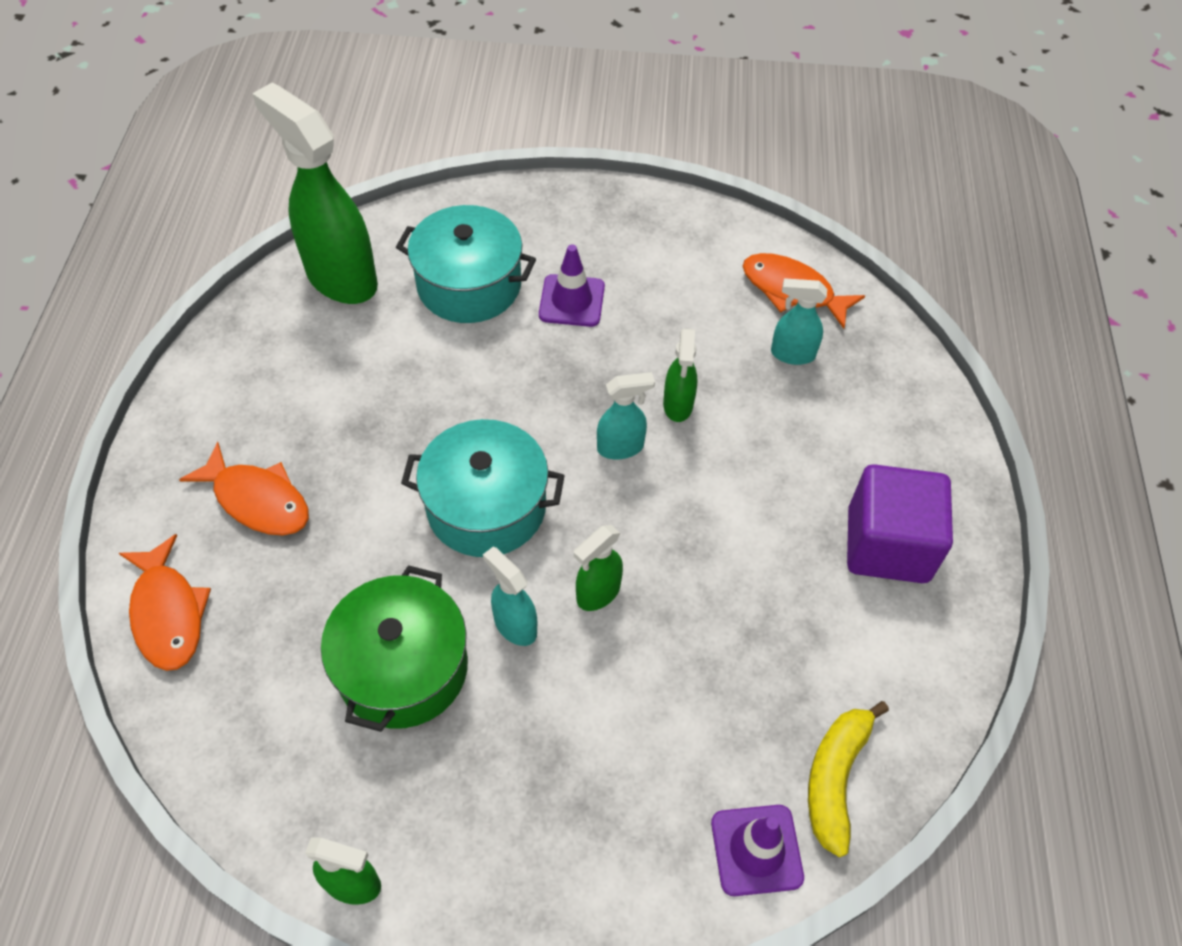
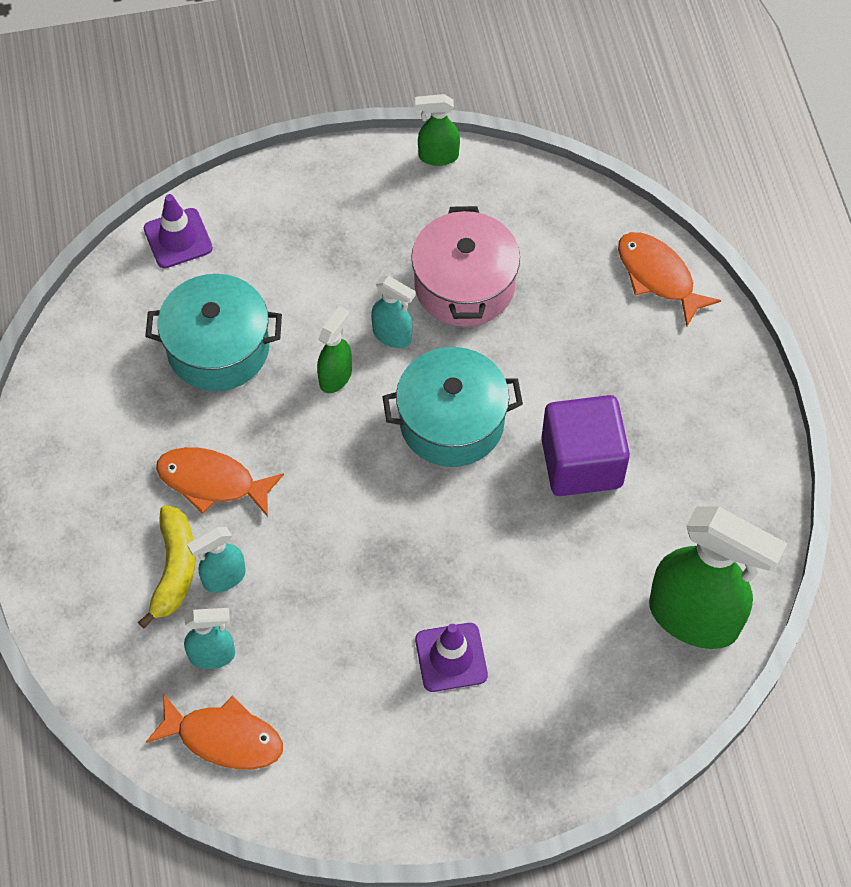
camera: 165 degrees right, 5 degrees up
orange fish [179,442,309,536] -> orange fish moved to [156,447,284,517]
green pot [321,565,468,732] -> pink pot [411,206,520,327]
turquoise pot [396,205,536,323] -> turquoise pot moved to [145,274,282,391]
turquoise spray bottle [597,372,655,459] -> turquoise spray bottle moved to [187,527,246,593]
green spray bottle [663,329,697,422] -> none
yellow banana [808,701,889,857] -> yellow banana moved to [138,505,196,628]
purple cube [847,464,953,583] -> purple cube moved to [541,395,630,496]

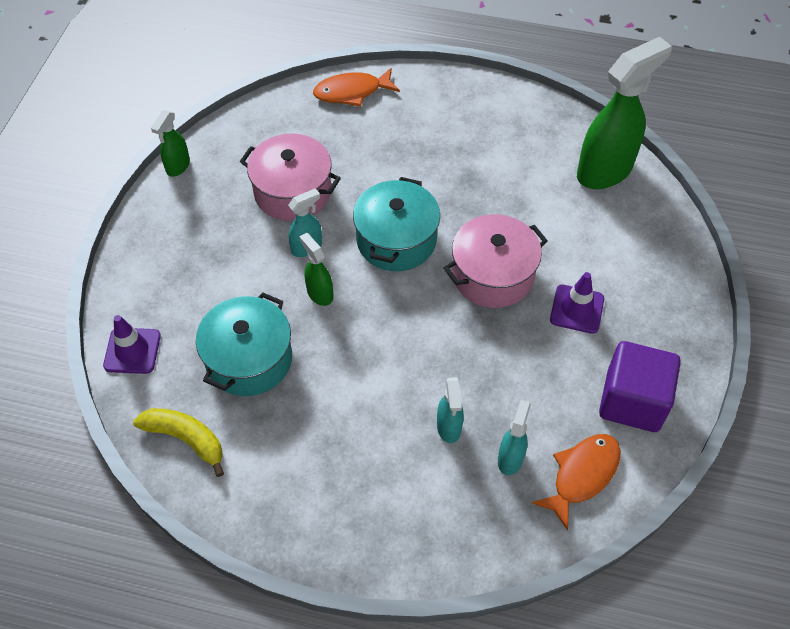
camera: 65 degrees left, 5 degrees down
yellow banana [138,505,196,628] -> yellow banana moved to [133,408,224,477]
orange fish [156,447,284,517] -> none
purple cube [541,395,630,496] -> purple cube moved to [599,341,681,432]
none -> pink pot [444,214,548,308]

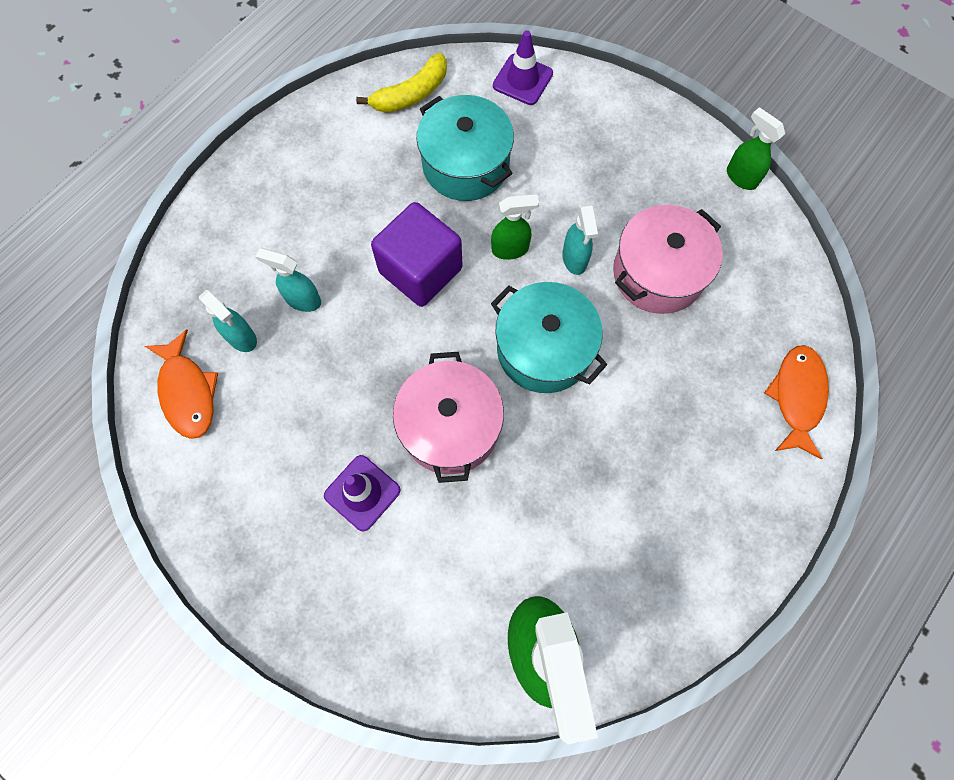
camera: 115 degrees right, 15 degrees up
purple cube [599,341,681,432] -> purple cube moved to [371,202,463,307]

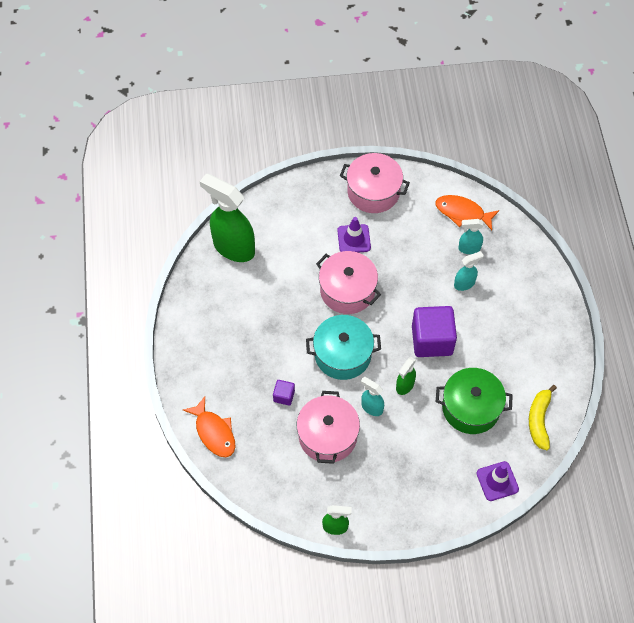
camera: 135 degrees right, 10 degrees down
turquoise pot [417,95,514,201] -> green pot [436,368,513,434]
none -> purple cube [273,380,295,406]
none -> pink pot [340,153,410,213]

